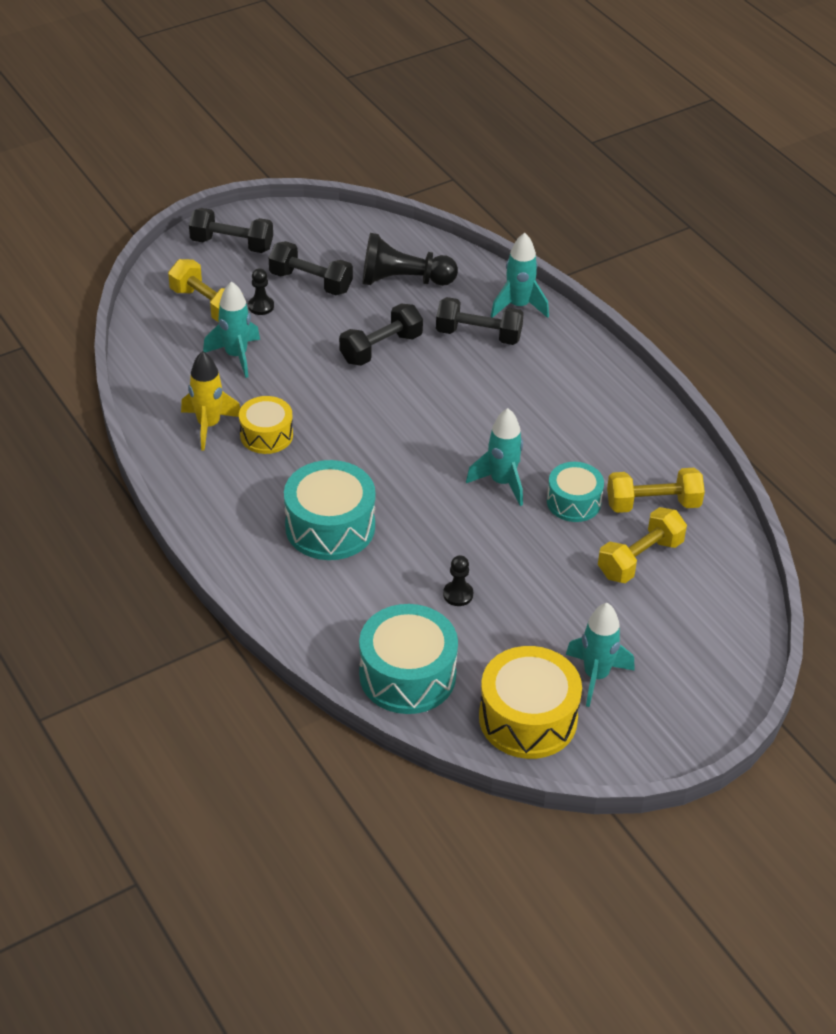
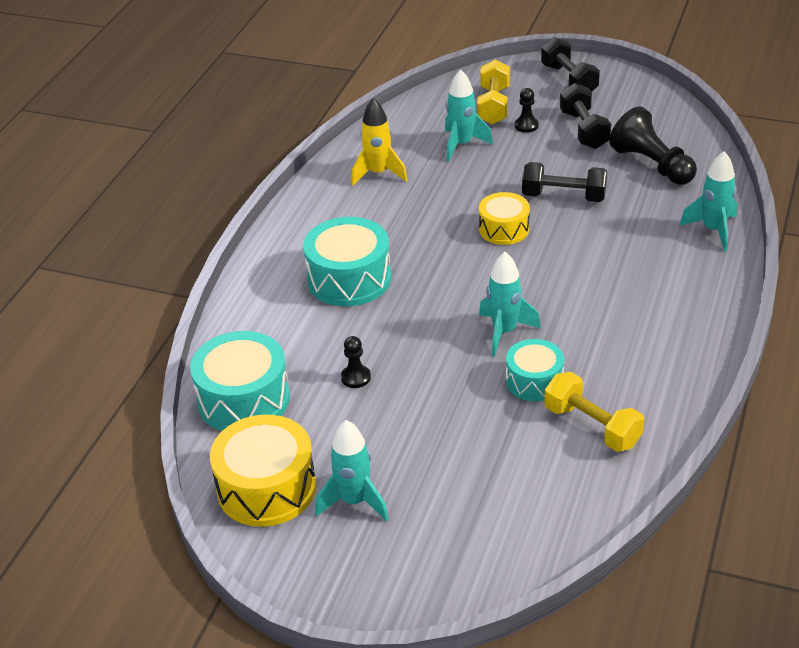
camera: 55 degrees right, 5 degrees down
yellow drum [239,396,293,454] -> yellow drum moved to [479,192,530,245]
black dumbbell [436,297,524,345] -> none
yellow dumbbell [598,507,687,583] -> none

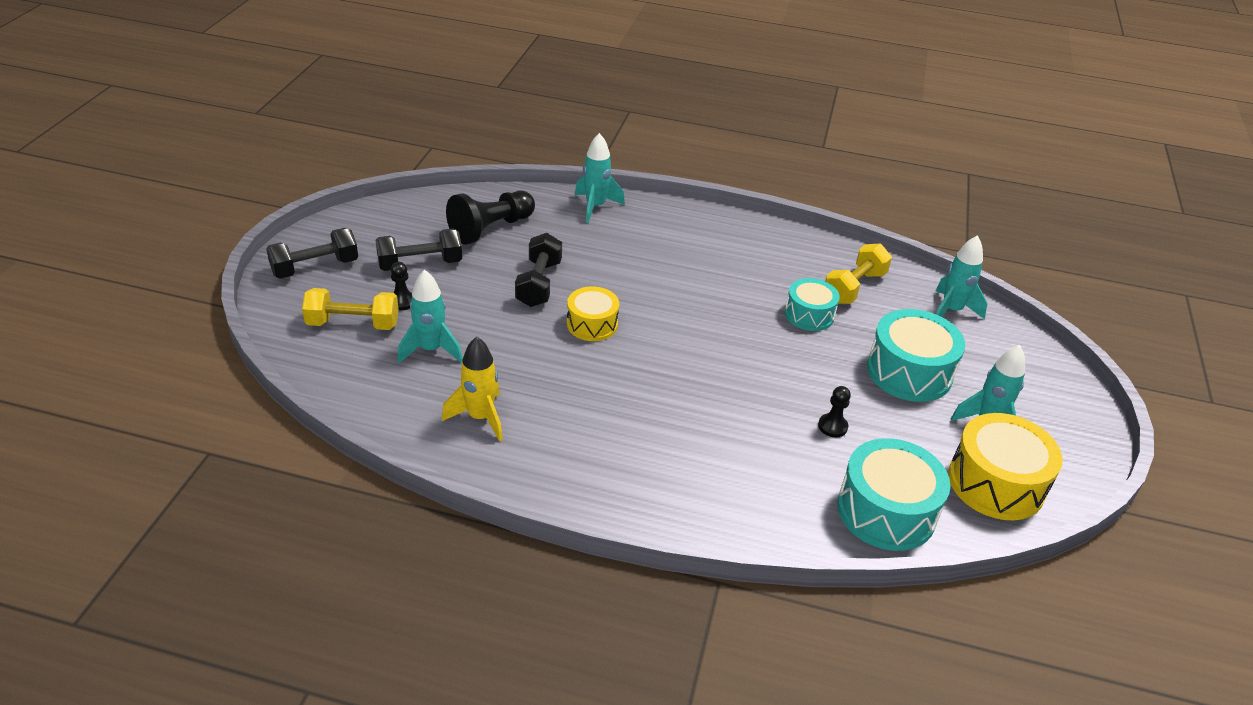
camera: 100 degrees left, 0 degrees up
turquoise drum [303,217,391,306] -> turquoise drum moved to [867,309,965,402]
turquoise rocket [479,252,541,356] -> turquoise rocket moved to [936,235,987,319]

